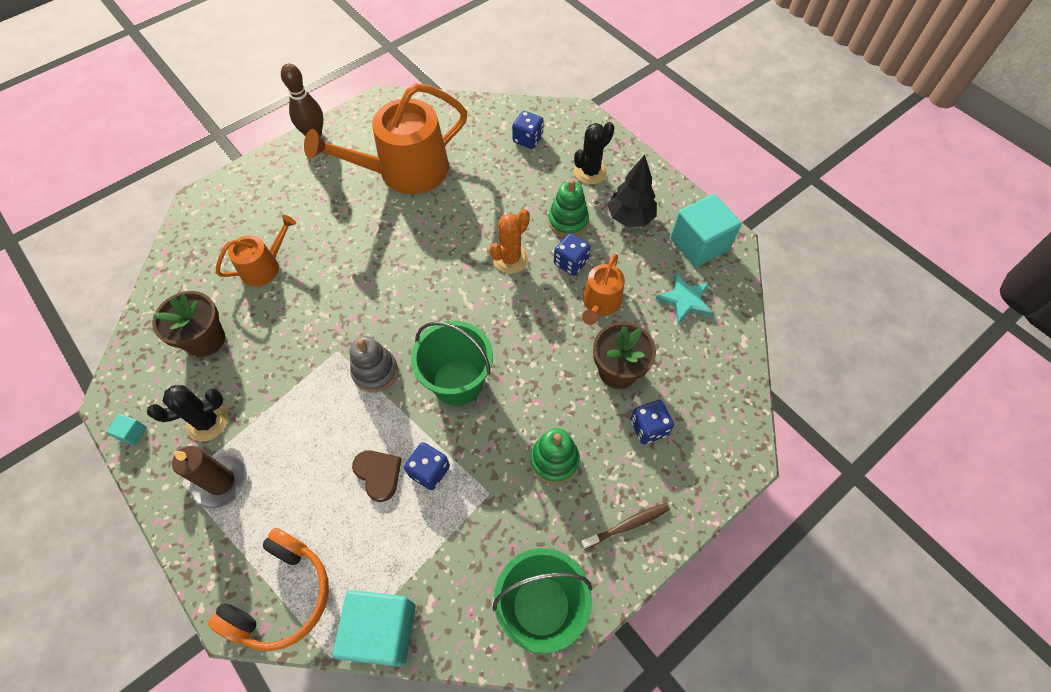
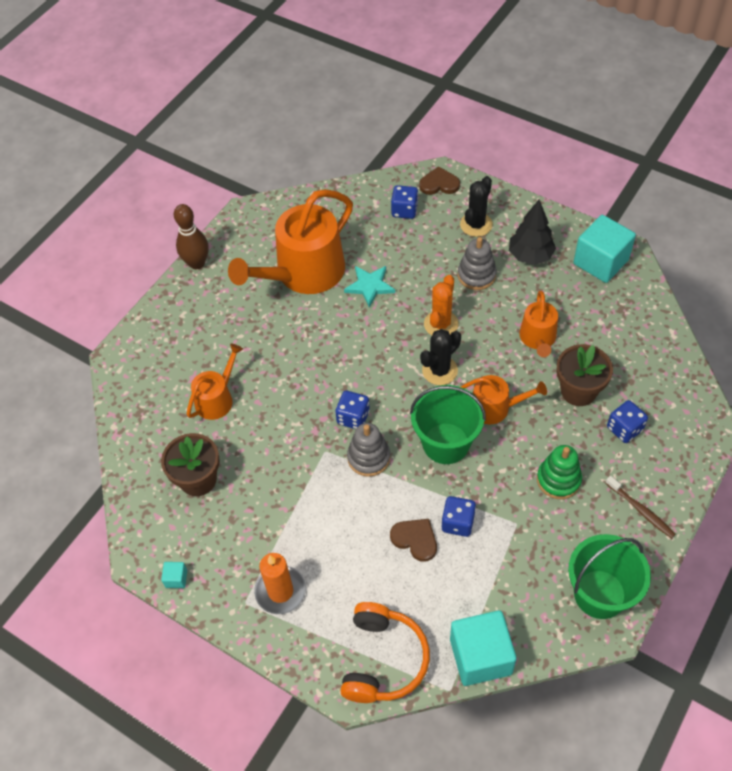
camera: 15 degrees left, 5 degrees down
black cactus [147,385,228,441] -> black cactus moved to [420,329,461,385]
brown candle [172,446,247,509] -> orange candle [254,553,306,614]
green stacking toy [548,179,589,237] -> grey stacking toy [458,237,497,290]
blue dice [554,233,591,276] -> blue dice moved to [335,391,370,429]
brown toothbrush [581,503,670,550] -> brown toothbrush turned 90 degrees clockwise [606,476,676,539]
turquoise star [656,273,713,324] -> turquoise star moved to [344,266,395,307]
none -> brown heart [419,166,460,195]
none -> orange watering can [461,375,547,424]

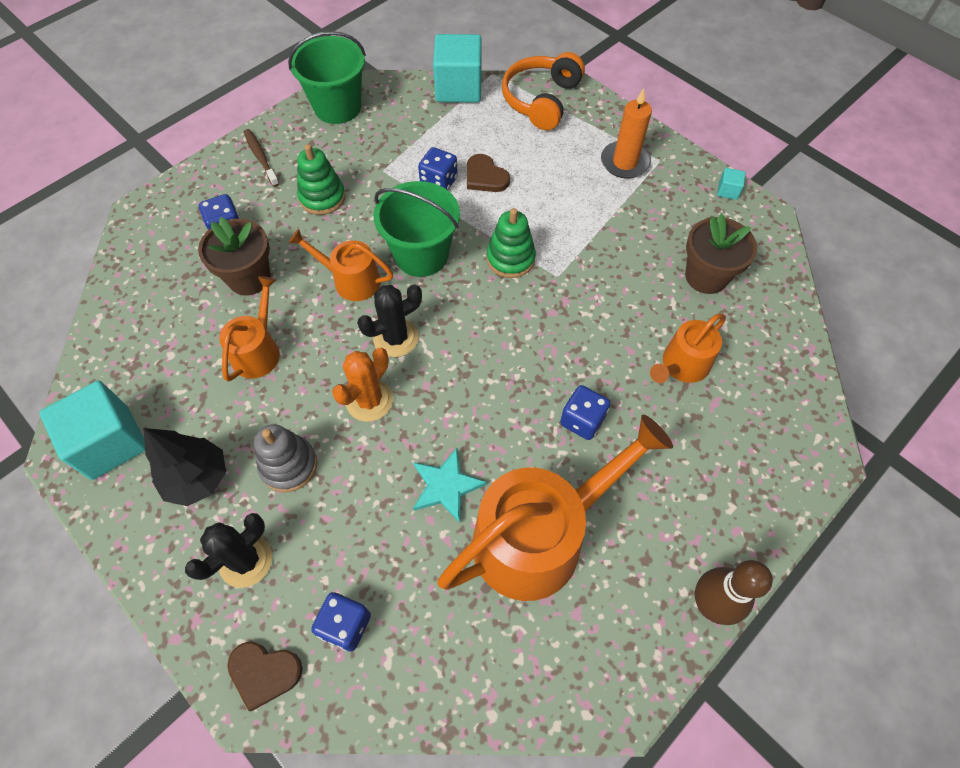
camera: 170 degrees left, 5 degrees up
blue dice [335,391,370,429] -> blue dice moved to [560,385,611,440]
grey stacking toy [347,423,390,477] -> green stacking toy [486,208,536,278]

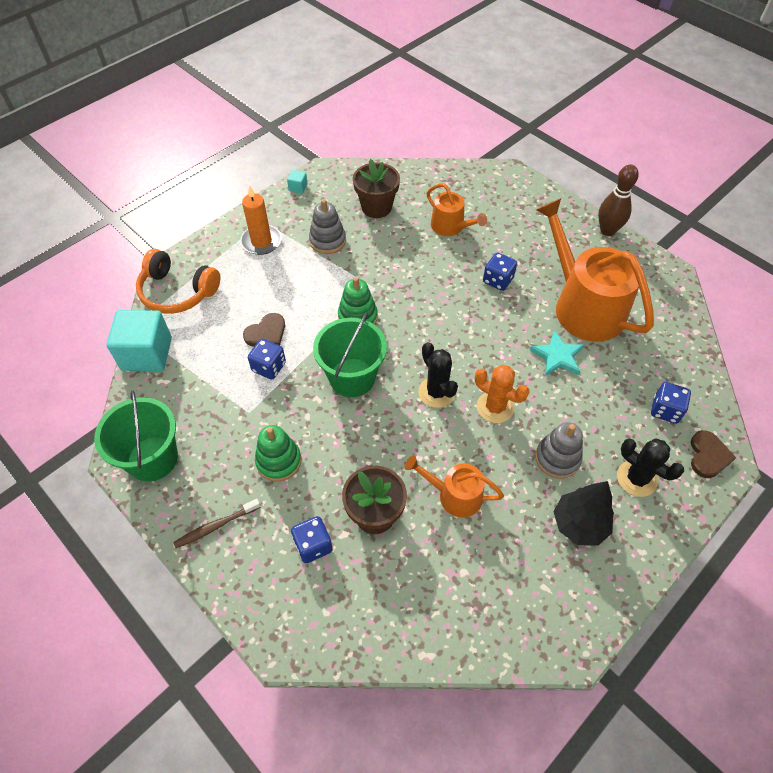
camera: 90 degrees left, 5 degrees down
turquoise cube [40,381,145,480] -> none
orange watering can [289,229,393,301] -> none
none -> grey stacking toy [309,199,346,254]

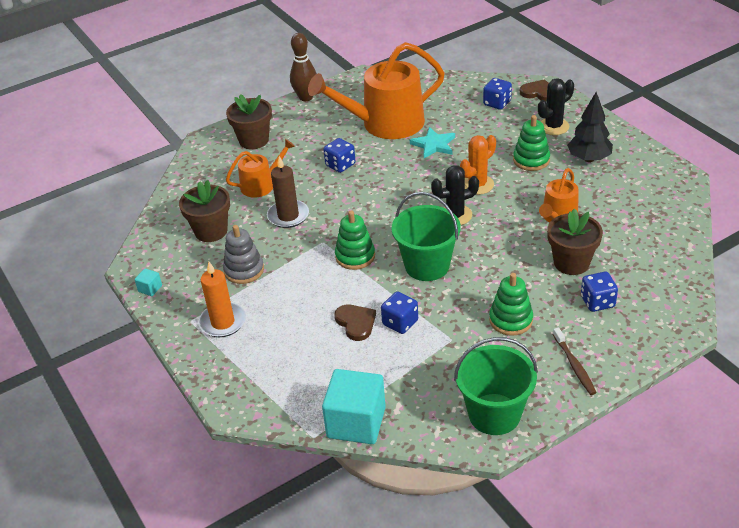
camera: 75 degrees left, 15 degrees down
orange headphones [136,249,220,314] -> none
grey stacking toy [535,422,583,479] -> green stacking toy [513,115,550,171]
none -> brown flower pot [226,94,272,149]
none -> brown candle [267,156,309,228]

